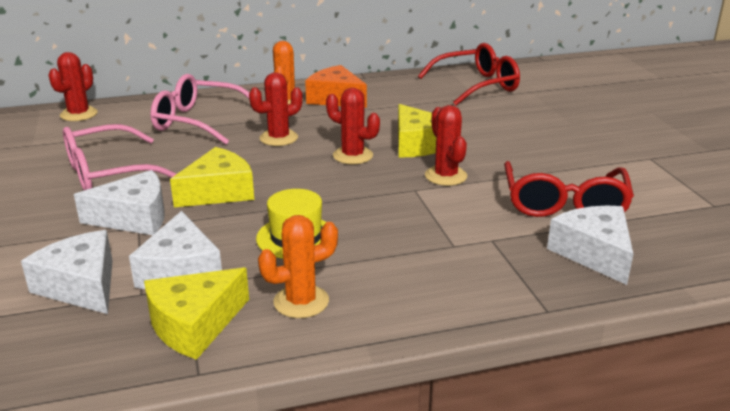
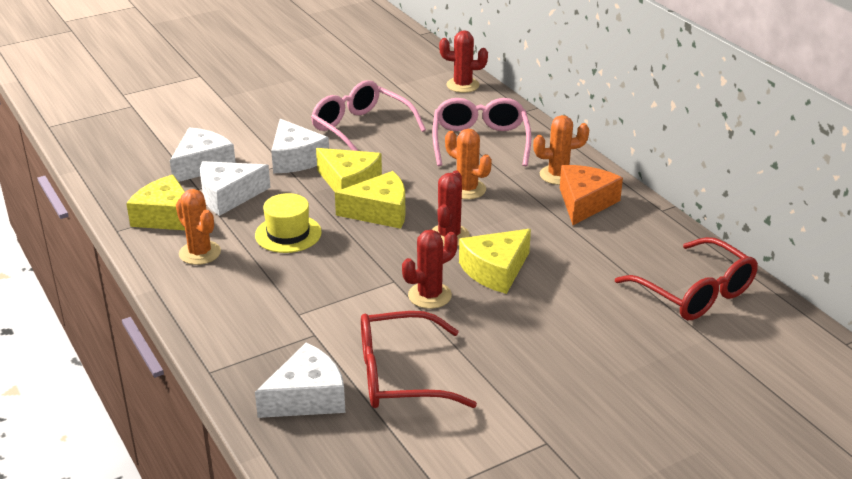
camera: 75 degrees right, 5 degrees up
red cactus [249,72,303,146] -> orange cactus [445,129,492,199]
none -> yellow cheese [335,171,405,229]

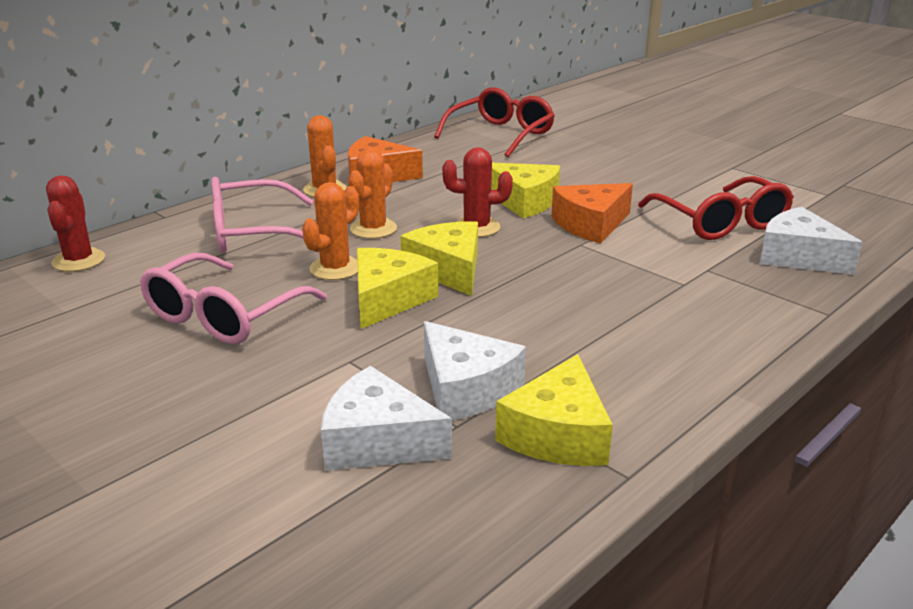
camera: 105 degrees left, 5 degrees down
orange cactus [176,189,221,265] -> orange cactus moved to [302,182,359,280]
yellow hat [255,193,322,253] -> none
white cheese [271,119,329,173] -> none
red cactus [402,230,458,309] -> orange cheese [551,183,633,243]

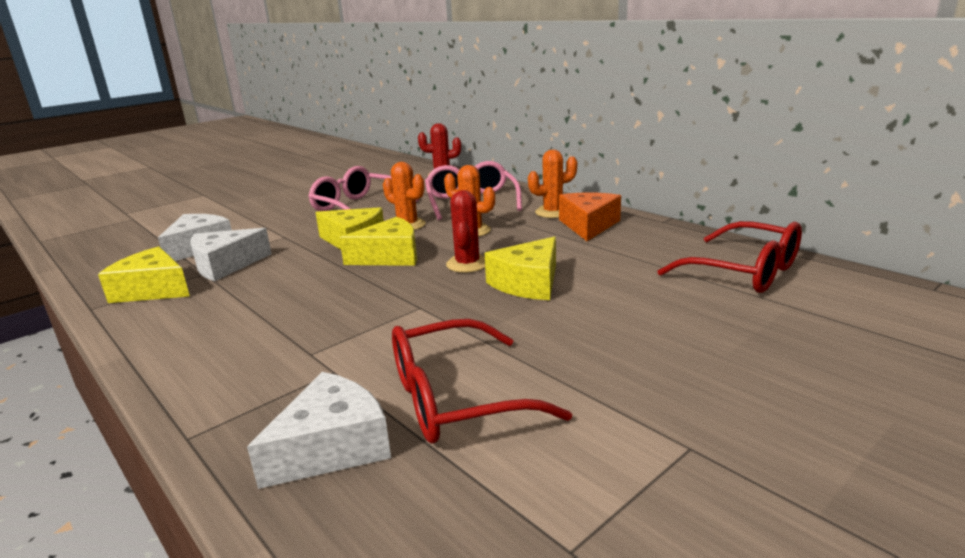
camera: 95 degrees right, 5 degrees down
orange cheese [551,183,633,243] -> none

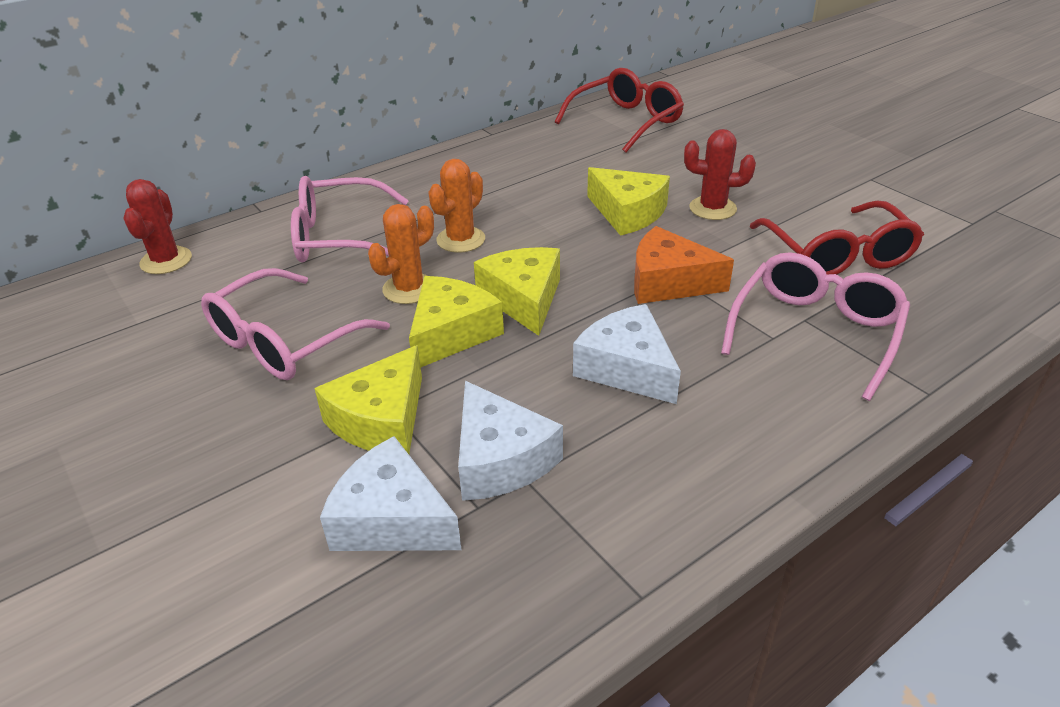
camera: 85 degrees left, 15 degrees up
yellow cheese [98,246,190,303] -> yellow cheese moved to [314,345,422,454]
white cheese [247,372,391,489] -> white cheese moved to [573,304,681,404]
red cactus [446,190,485,273] -> red cactus moved to [684,129,756,220]
orange cactus [528,150,577,218] -> none
orange cheese [559,192,621,241] -> orange cheese moved to [634,226,734,304]
none -> pink glasses [721,252,910,401]

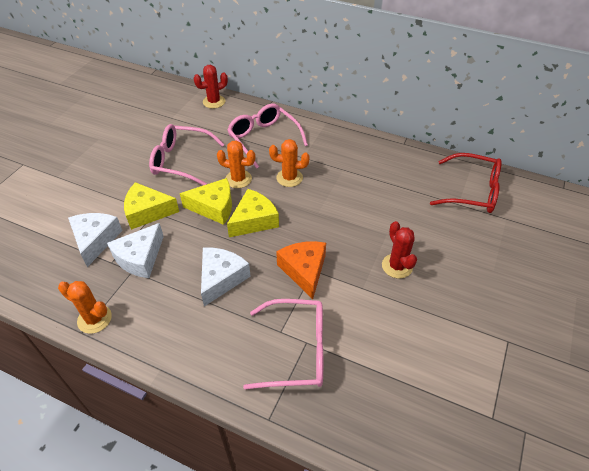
camera: 60 degrees right, 10 degrees up
yellow cheese [587,167,670,236] -> none
red glasses [750,200,924,275] -> none
none -> orange cactus [58,281,112,334]

